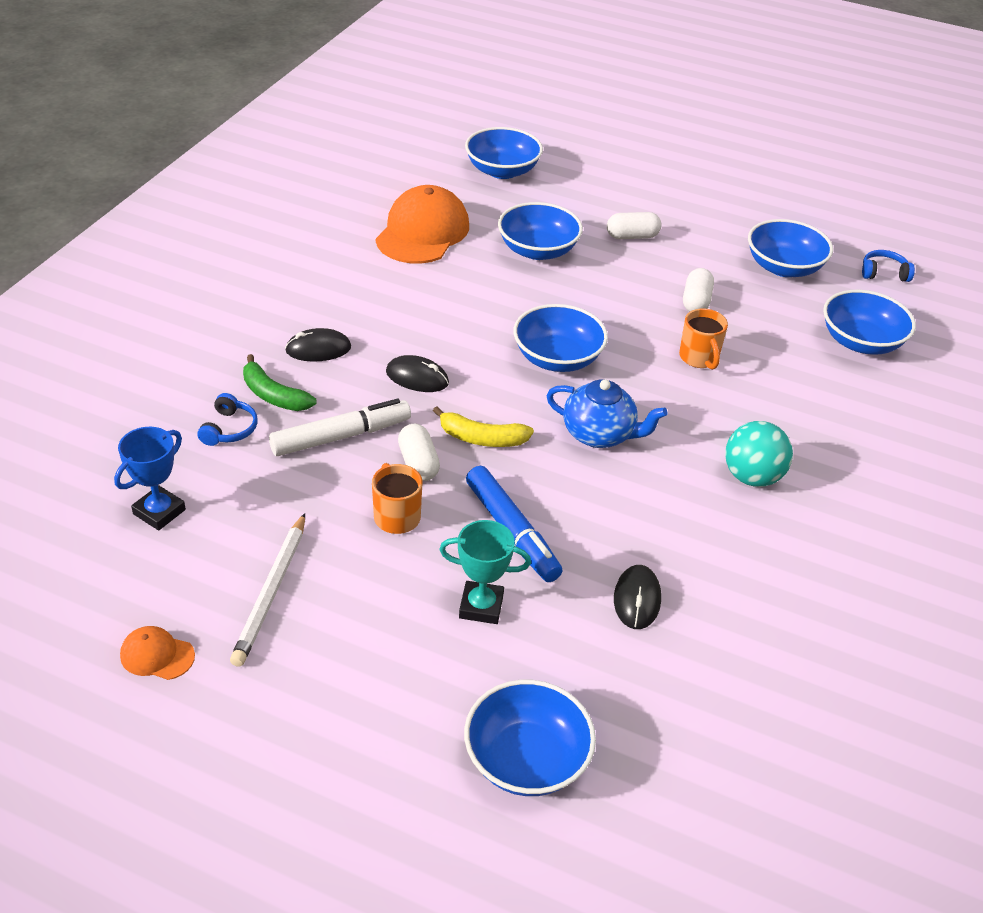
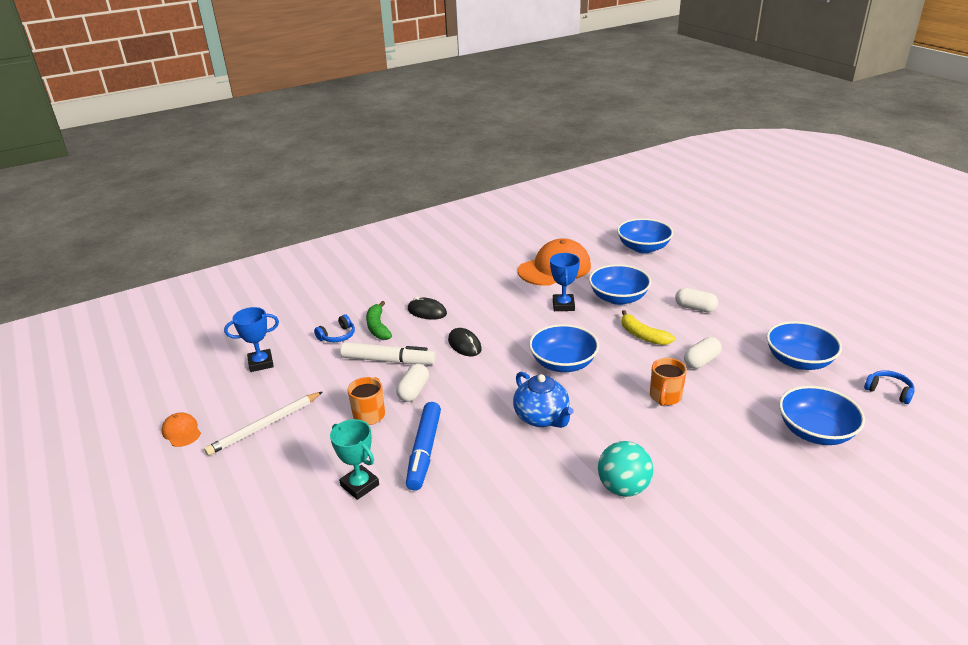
camera: 40 degrees right, 10 degrees down
yellow banana [433,407,534,447] -> yellow banana moved to [621,310,675,345]
blue bowl [464,680,596,796] -> none
black mouse [614,565,661,629] -> none
none -> blue trophy [550,253,580,311]

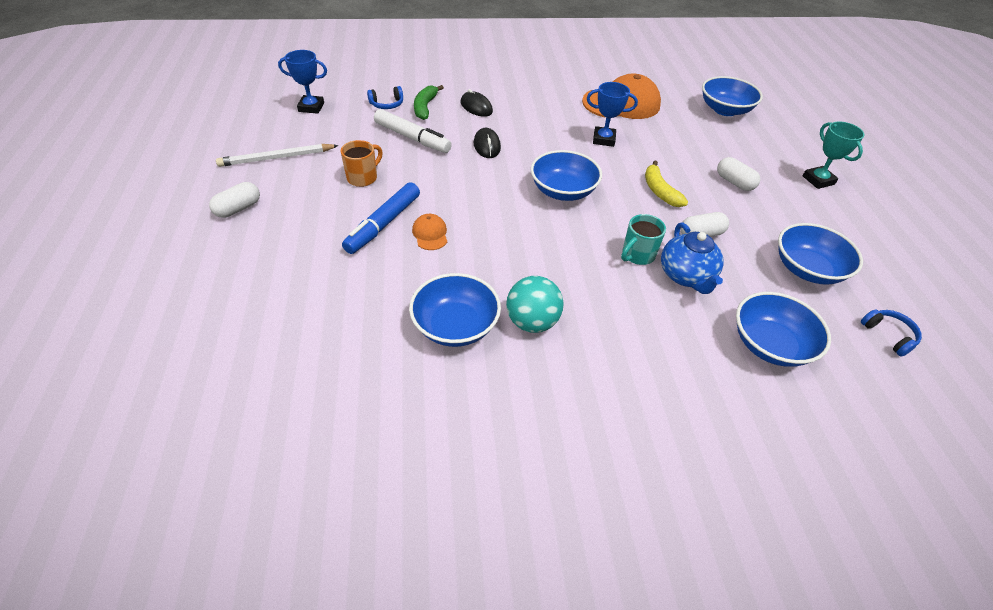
camera: 20 degrees right, 15 degrees up
orange cap [162,412,201,447] -> orange cap moved to [412,214,447,250]
turquoise trophy [330,419,379,500] -> turquoise trophy moved to [803,122,864,189]
white capsule [396,364,429,402] -> white capsule moved to [209,182,260,218]
blue teapot [513,372,574,428] -> blue teapot moved to [661,222,724,294]
blue trophy [550,253,580,311] -> blue trophy turned 75 degrees clockwise [587,82,638,147]
blue bowl [589,264,651,305] -> blue bowl moved to [409,273,501,347]
orange mug [650,358,687,406] -> turquoise mug [621,214,666,265]

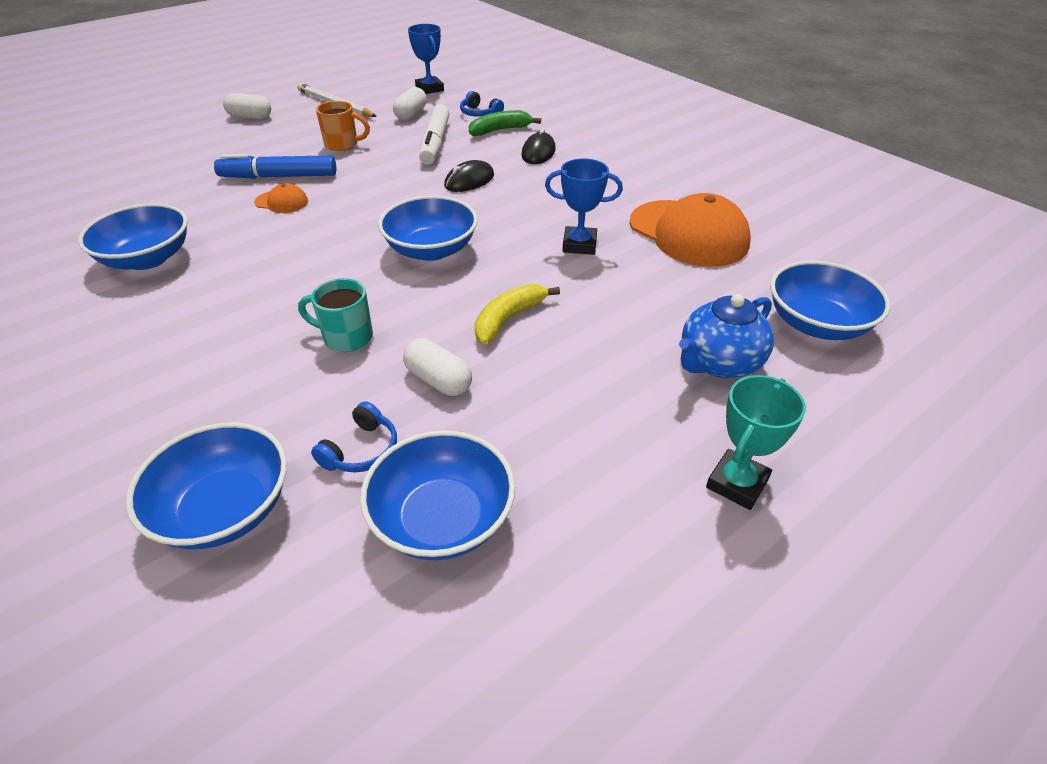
camera: 60 degrees right, 5 degrees down
orange cap [412,214,447,250] -> orange cap turned 60 degrees clockwise [254,183,308,213]
turquoise ball [506,276,564,333] -> none
blue trophy [587,82,638,147] -> blue trophy turned 60 degrees counterclockwise [545,158,623,255]
blue teapot [661,222,724,294] -> blue teapot moved to [679,294,774,378]
white capsule [717,157,760,191] -> white capsule moved to [393,87,427,120]
blue headphones [861,309,922,357] -> blue headphones moved to [311,401,397,473]

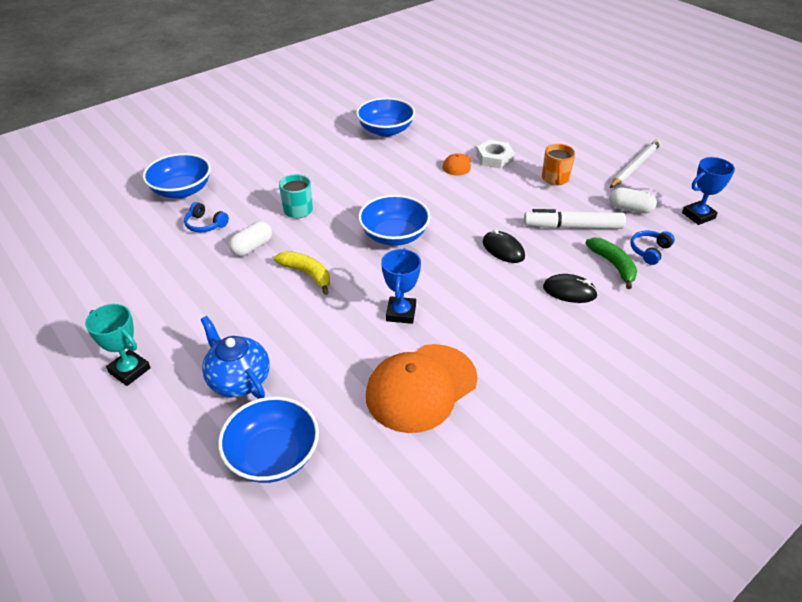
camera: 90 degrees right, 0 degrees up
blue marker [214,154,336,179] -> white nut [476,140,515,169]
white capsule [223,93,271,119] -> none
blue bowl [360,430,515,560] -> none

